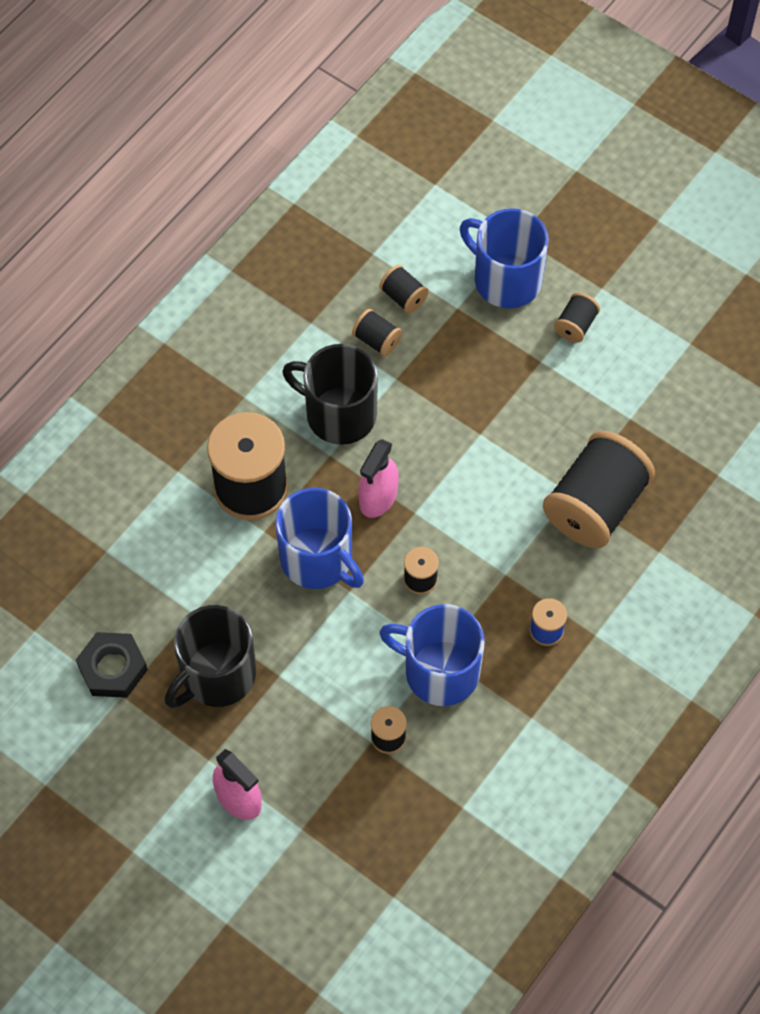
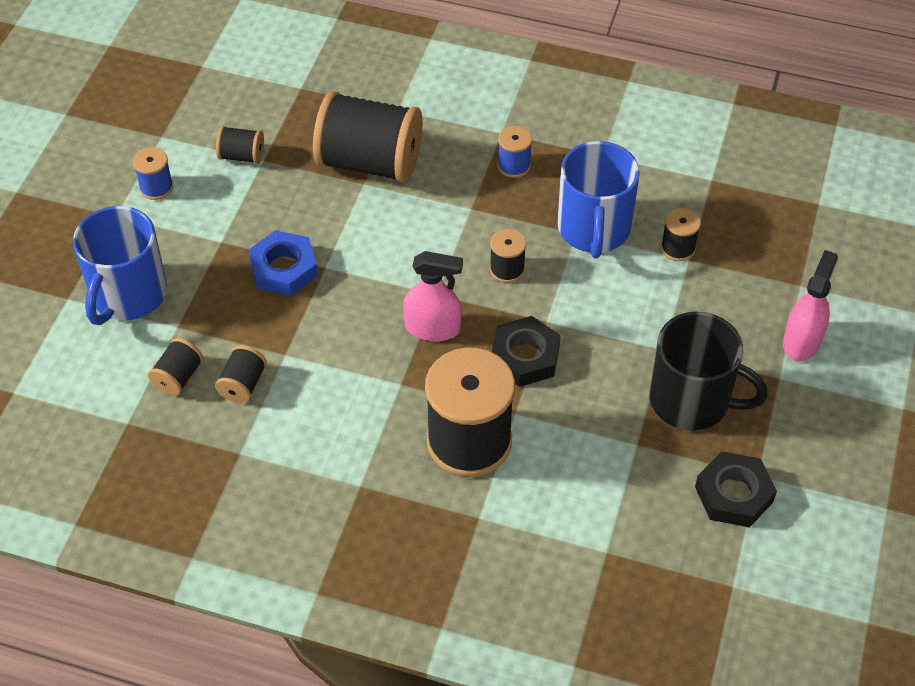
camera: 110 degrees left, 10 degrees down
blue mug [275,488,364,589] -> black nut [492,316,561,387]
black mug [282,344,378,445] -> none
black spool [554,292,600,343] -> black spool moved to [216,126,264,164]
none -> blue spool [133,147,173,200]
none -> blue nut [249,230,318,296]

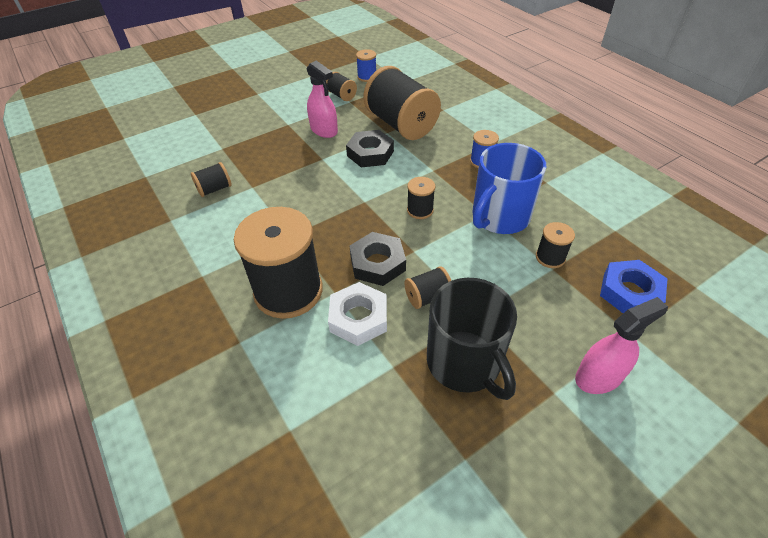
camera: 40 degrees right, 5 degrees down
blue mug [73,206,167,325] -> none
blue spool [133,147,173,200] -> blue spool moved to [356,49,376,82]
black spool [148,338,204,396] -> black spool moved to [404,266,451,309]
blue nut [249,230,318,296] -> blue nut moved to [600,260,668,313]
pink spray bottle [403,251,463,341] -> pink spray bottle moved to [307,60,338,138]
black nut [695,451,777,528] -> black nut moved to [346,130,394,167]
none -> white nut [328,282,387,346]

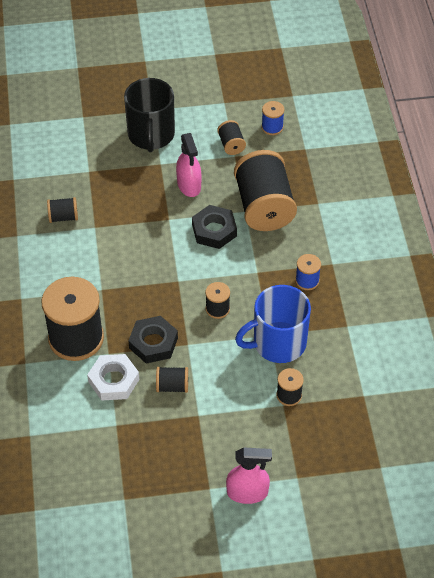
camera: 25 degrees right, 5 degrees up
black mug [427,278,517,400] -> black mug moved to [124,78,175,152]
blue nut [600,260,668,313] -> none

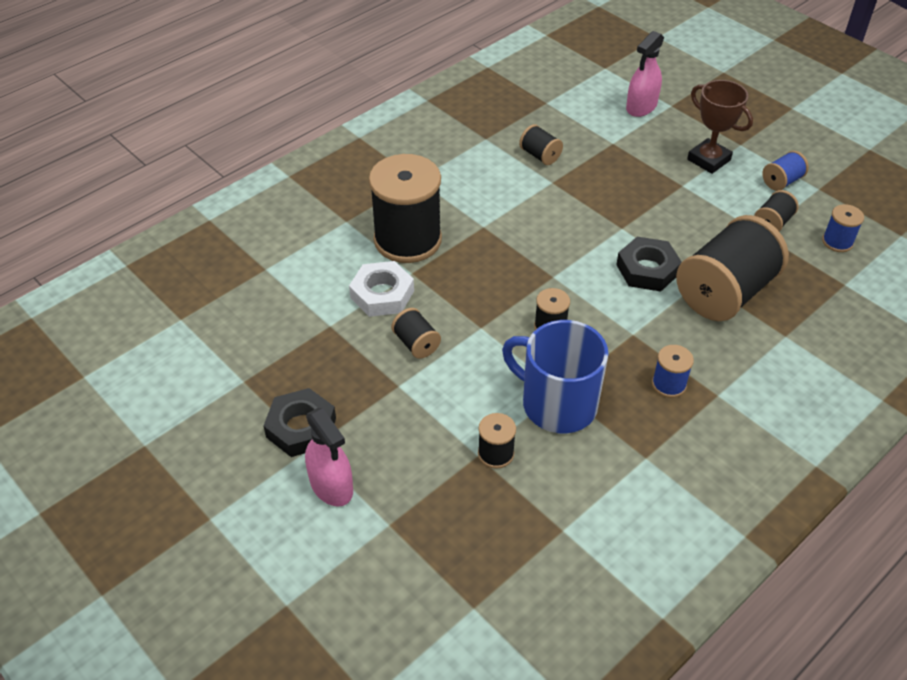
camera: 55 degrees right, 5 degrees down
black mug [124,78,175,152] -> brown trophy [687,80,753,174]
black nut [128,316,178,364] -> black nut moved to [264,388,336,457]
pink spray bottle [176,133,202,197] -> pink spray bottle moved to [626,31,664,117]
none -> blue spool [762,151,809,191]

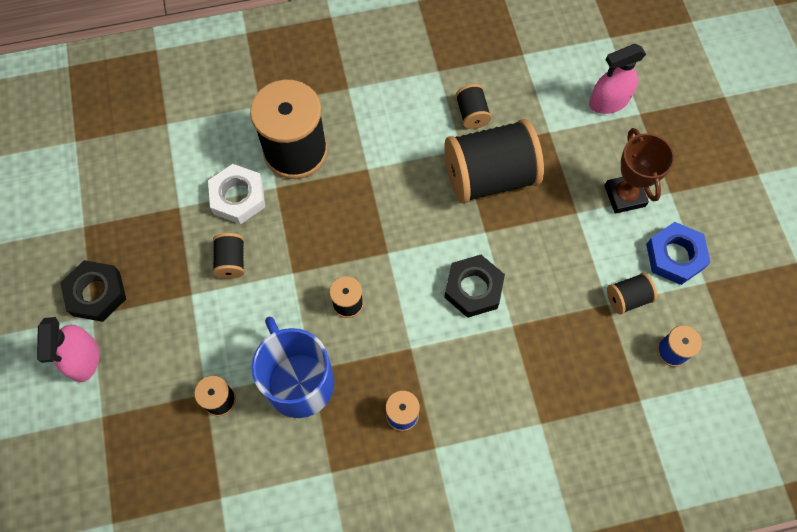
camera: 30 degrees right, 20 degrees up
black spool [676,215,789,321] -> black spool moved to [444,119,544,204]
blue spool [762,151,809,191] -> blue nut [646,222,711,285]

